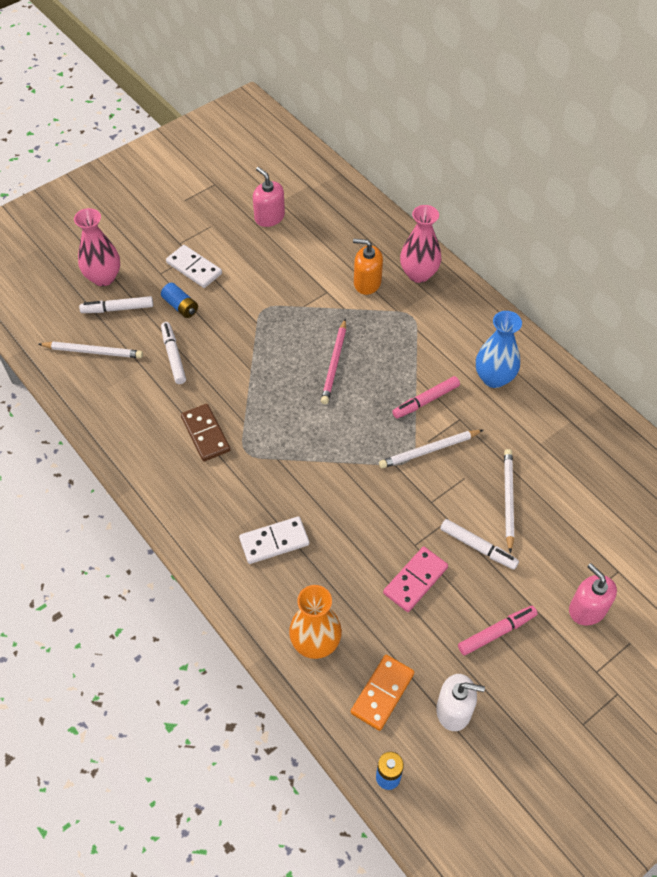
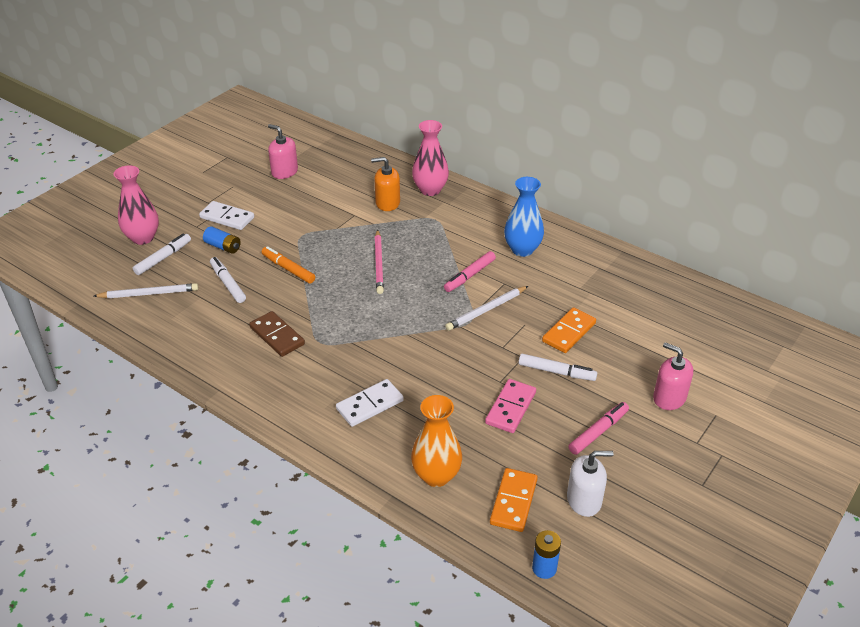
camera: 15 degrees left, 15 degrees down
white marker [79,296,153,313] -> white marker turned 150 degrees clockwise [133,234,191,275]
white pencil [504,449,514,553] -> orange domino [542,307,596,353]
none -> orange marker [261,246,315,283]

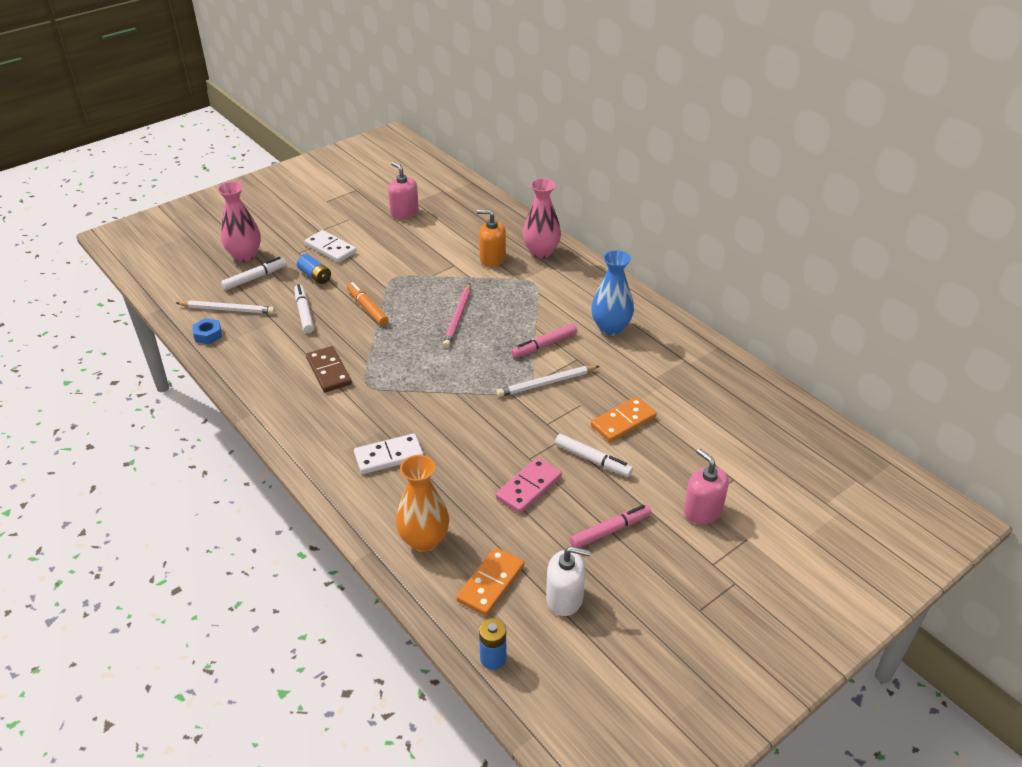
camera: 15 degrees right, 0 degrees up
none -> blue nut [192,318,222,344]

